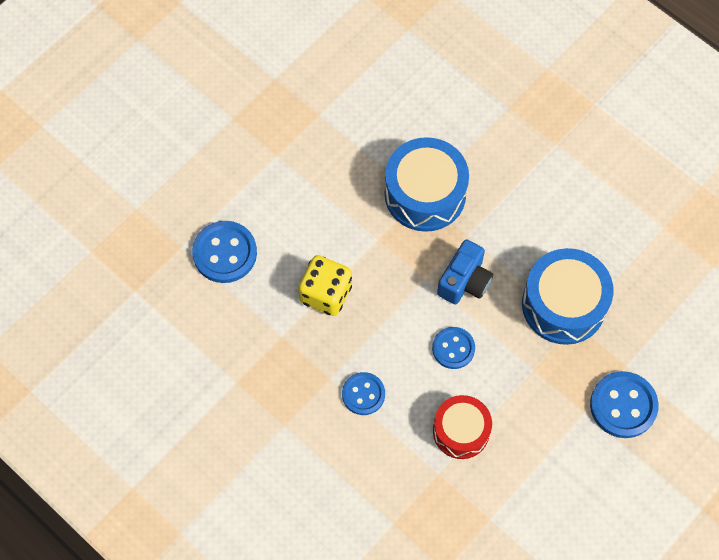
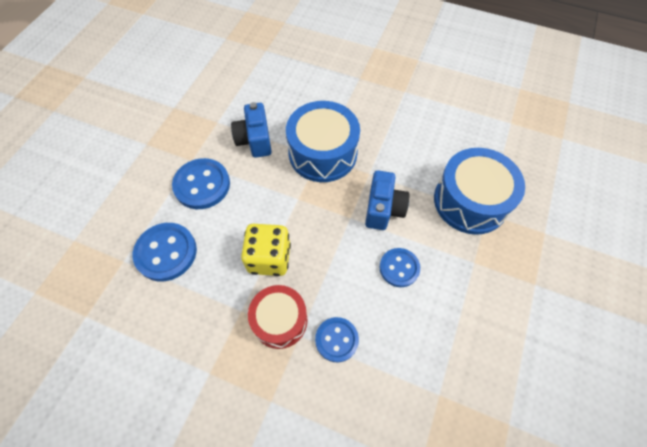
camera: 20 degrees left, 5 degrees down
red drum [433,395,492,459] -> red drum moved to [248,285,308,349]
blue button [590,371,659,438] -> blue button moved to [172,158,230,209]
none -> blue camera [231,102,272,158]

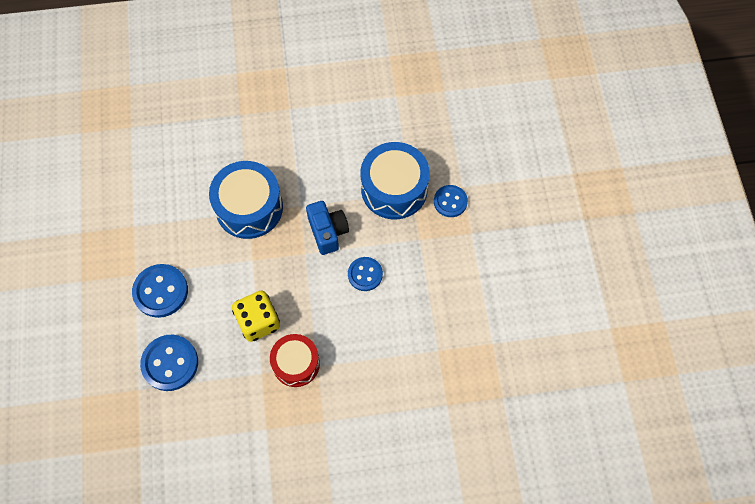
camera: 30 degrees left, 5 degrees up
blue camera [231,102,272,158] -> none
blue button [315,317,359,362] -> blue button moved to [434,185,468,217]

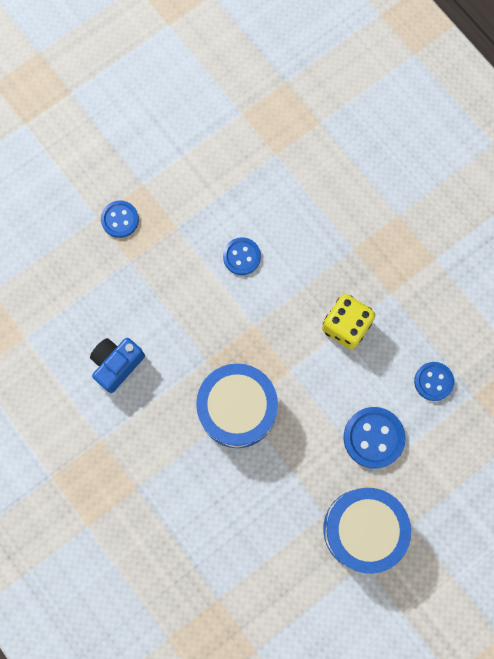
camera: 120 degrees left, 10 degrees up
blue button [140,335,198,391] -> blue button [414,362,454,401], size x0.65
red drum [270,334,320,387] -> none
blue camera [306,201,349,255] -> blue camera moved to [90,338,145,393]
blue drum [361,142,430,219] -> blue drum moved to [323,488,411,574]

